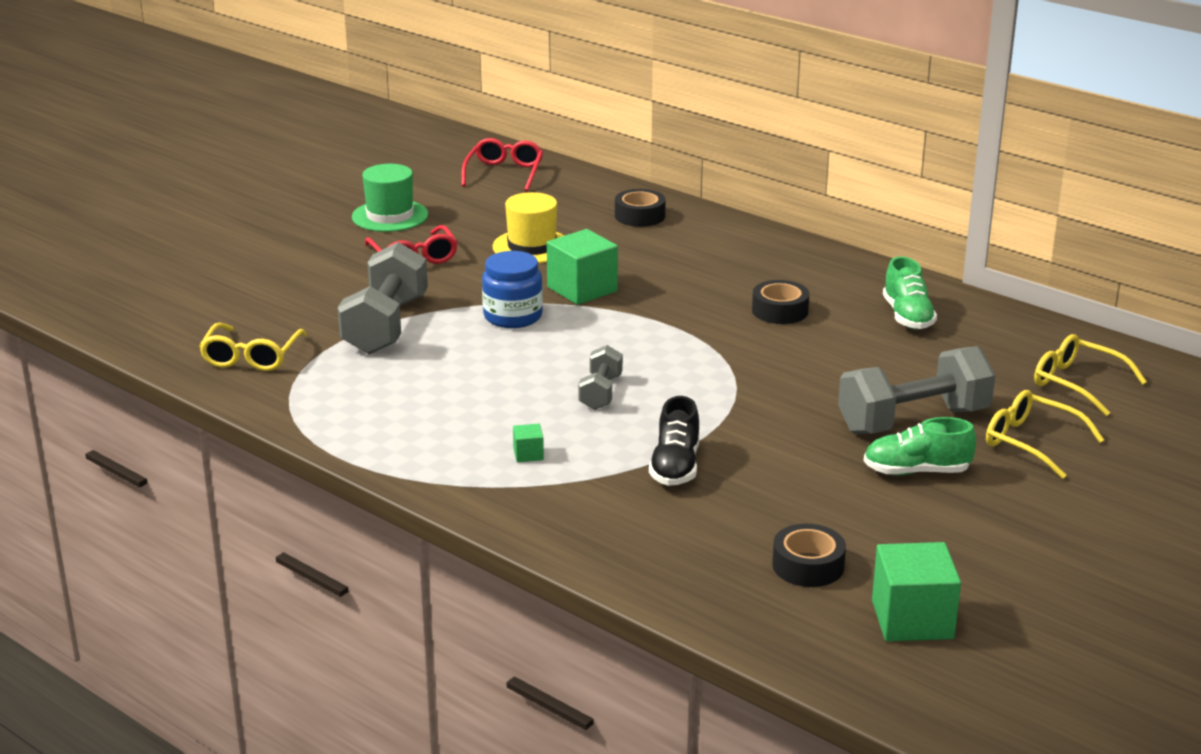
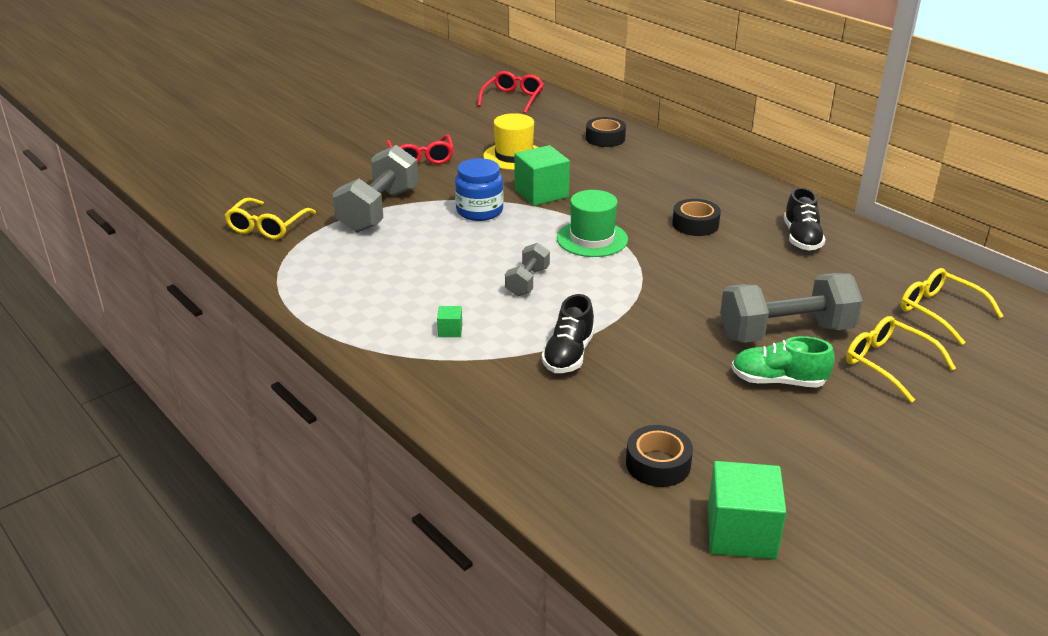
camera: 10 degrees right, 5 degrees up
green hat [352,164,428,232] -> green hat moved to [557,190,628,257]
green shoe [883,256,937,329] -> black shoe [784,187,826,251]

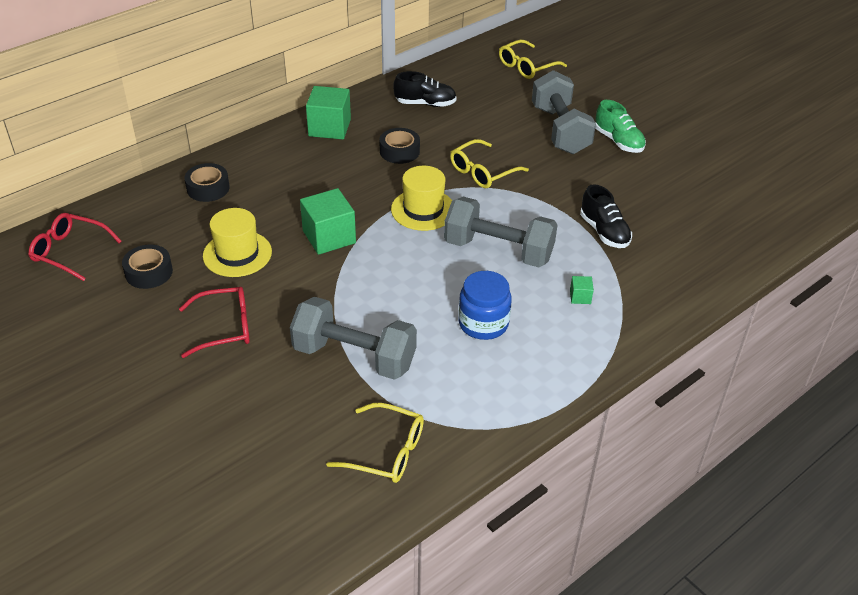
camera: 90 degrees left, 10 degrees up
blue jar [455,158,503,221] -> blue jar moved to [459,271,512,340]
grey dumbbell [505,243,550,296] -> grey dumbbell [444,197,557,268], size x1.89
black shoe [542,294,595,373] -> black shoe turned 45 degrees clockwise [580,184,632,248]
green hat [557,190,628,257] -> yellow hat [391,166,452,231]
black tape [626,425,693,487] -> black tape moved to [122,244,173,289]
green cube [708,461,786,559] -> green cube moved to [306,86,351,139]
green shoe [731,336,835,388] -> green shoe turned 45 degrees counterclockwise [595,100,646,153]
yellow glasses [846,316,956,403] -> yellow glasses moved to [450,139,529,188]

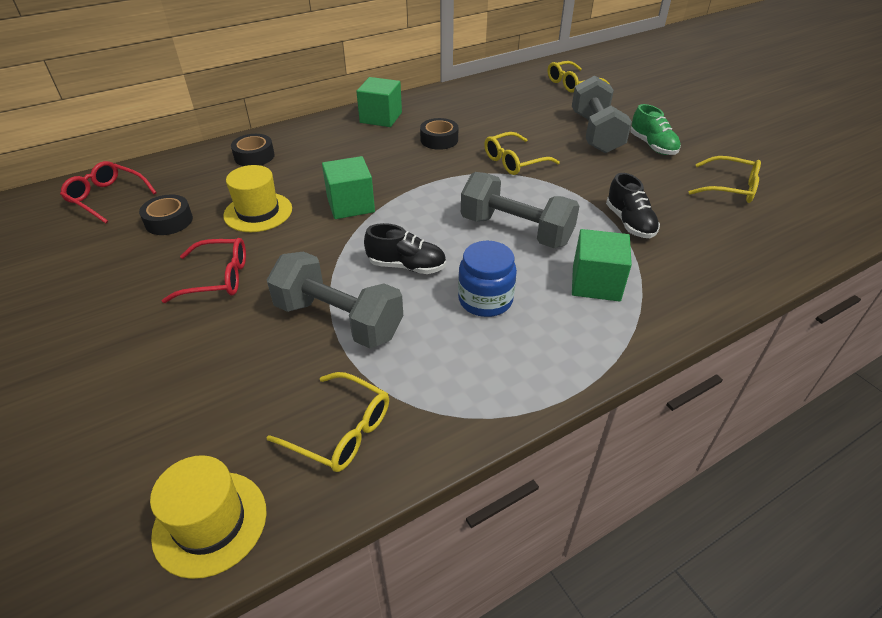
camera: 10 degrees right, 0 degrees up
yellow hat [391,166,452,231] -> yellow hat moved to [150,455,267,579]
black shoe [393,71,457,107] -> black shoe moved to [364,223,446,274]
green cube [570,276,594,304] -> green cube [572,229,632,302], size x2.22
none -> yellow glasses [689,156,761,203]

